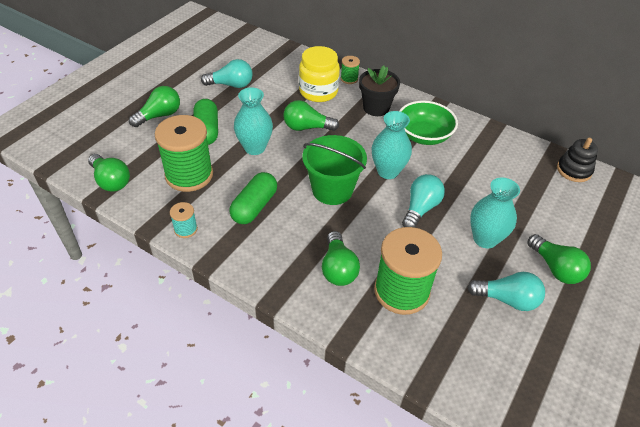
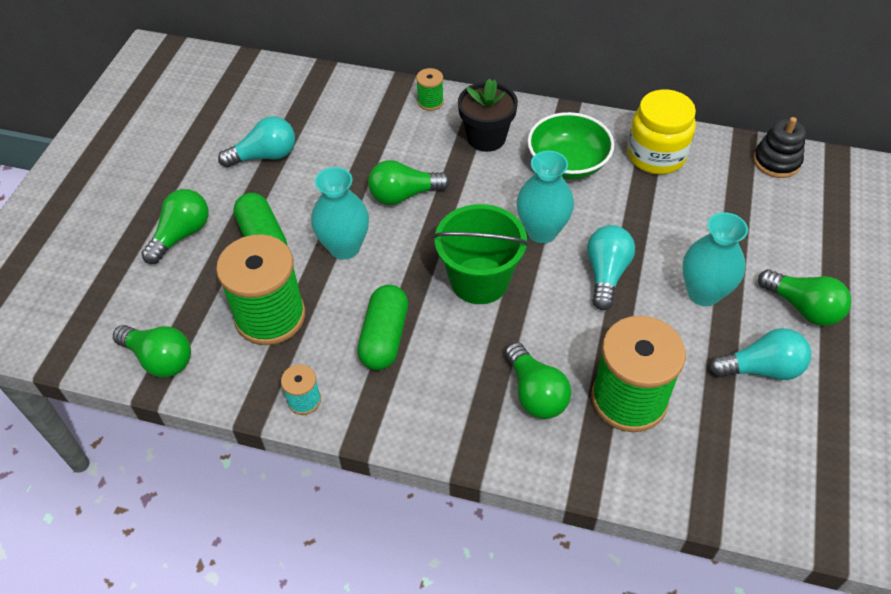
camera: 15 degrees left, 5 degrees up
yellow jar [299,46,340,102] -> yellow jar moved to [627,90,696,174]

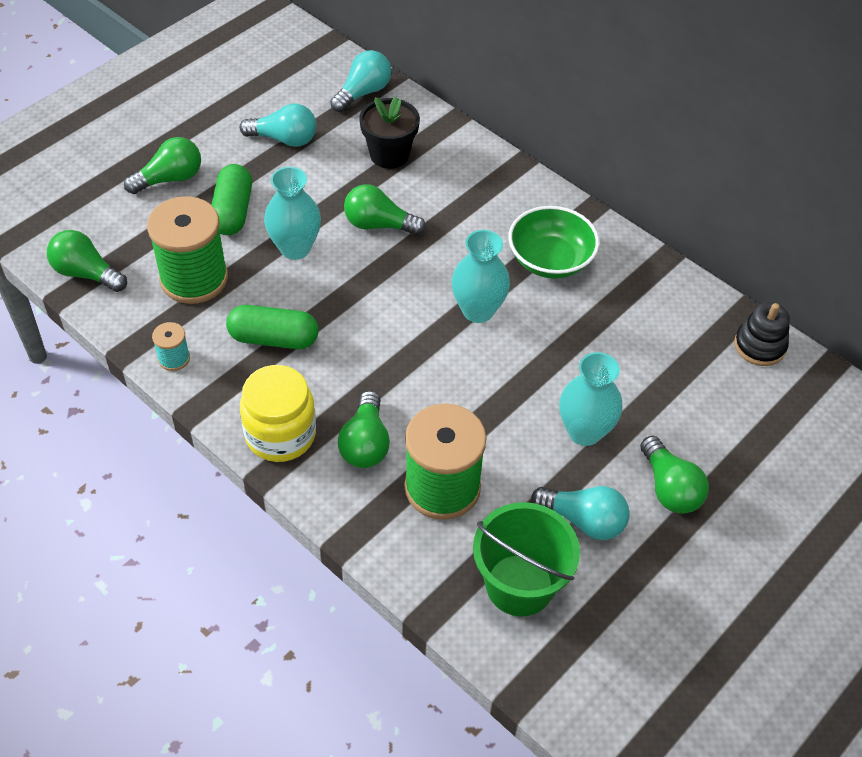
camera: 25 degrees right, 0 degrees up
green light bulb [113,325,191,377] -> green light bulb turned 150 degrees clockwise [47,230,127,292]
green capsule [357,285,408,370] -> green capsule turned 60 degrees clockwise [226,305,319,349]
green spool [416,68,444,111] -> none
green bucket [433,204,529,304] -> green bucket moved to [473,502,580,617]
black flower pot [458,78,518,152] -> black flower pot moved to [359,96,420,169]
turquoise light bulb [587,225,635,310] -> turquoise light bulb moved to [330,50,391,112]
yellow jar [627,90,696,174] -> yellow jar moved to [240,365,316,462]

